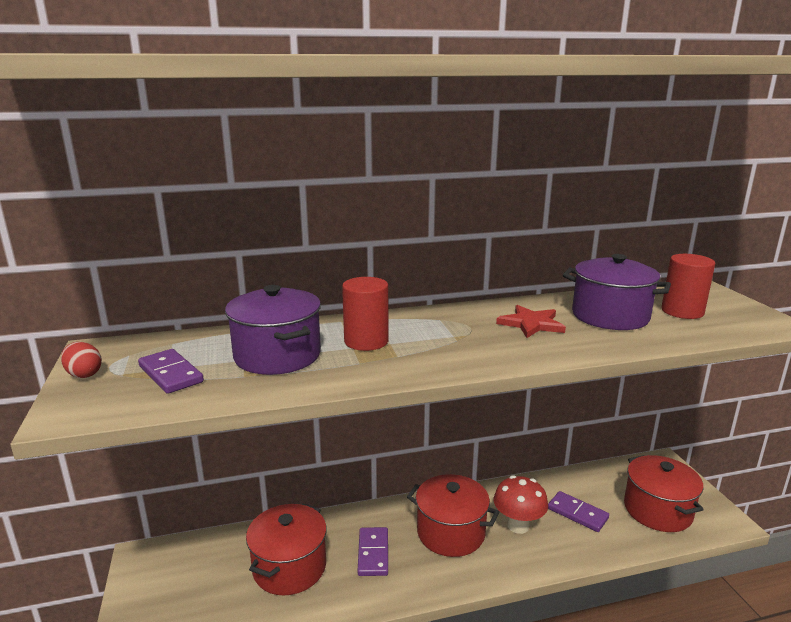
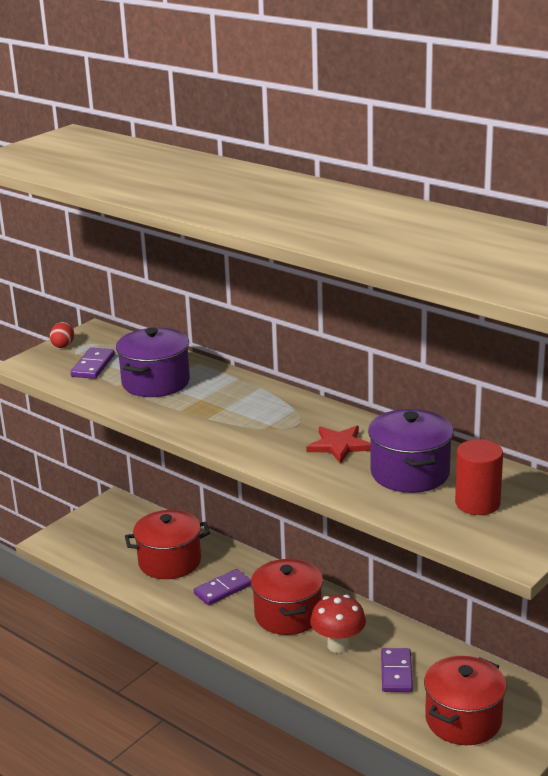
camera: 55 degrees right, 5 degrees up
red cylinder [342,277,389,351] -> none

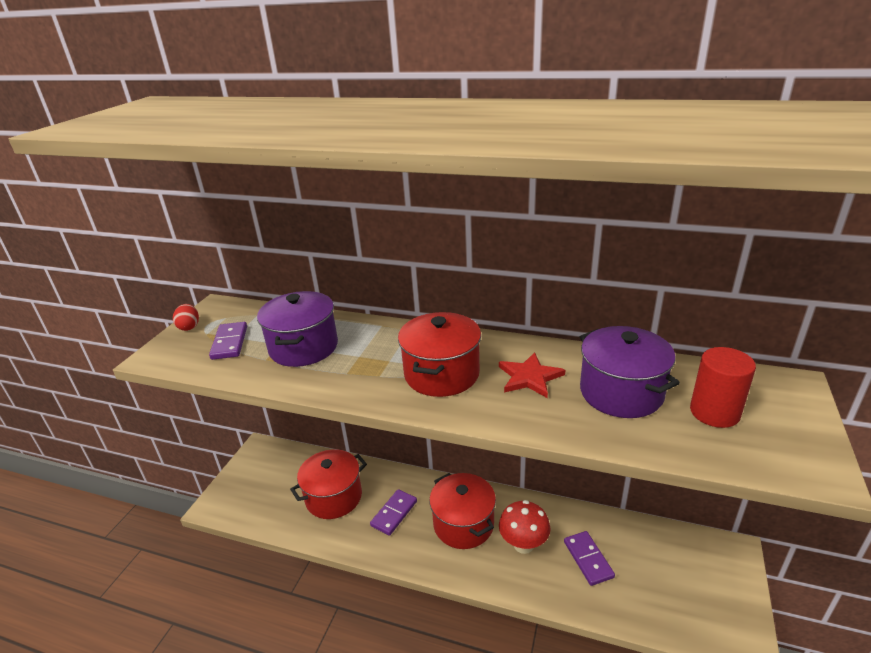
camera: 20 degrees left, 5 degrees up
red pot [424,656,506,745] -> red pot moved to [398,312,481,397]

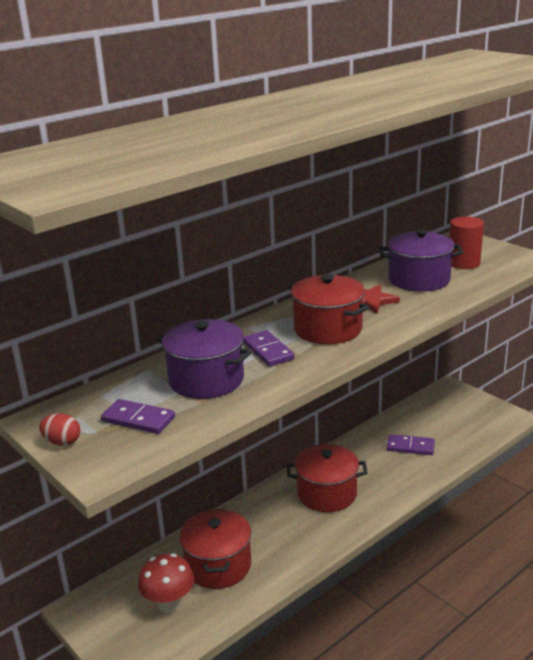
camera: 60 degrees left, 5 degrees down
purple domino [370,489,417,536] -> purple domino moved to [243,330,295,367]
red mushroom [499,500,550,554] -> red mushroom moved to [138,553,194,613]

